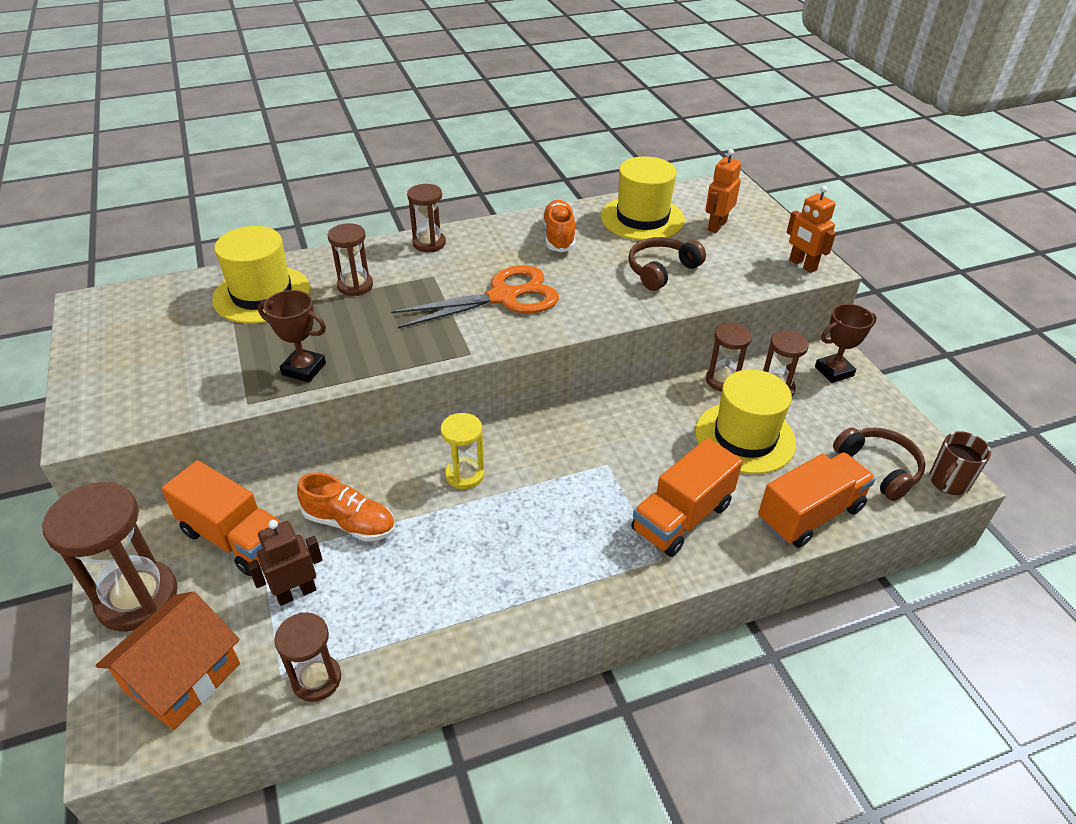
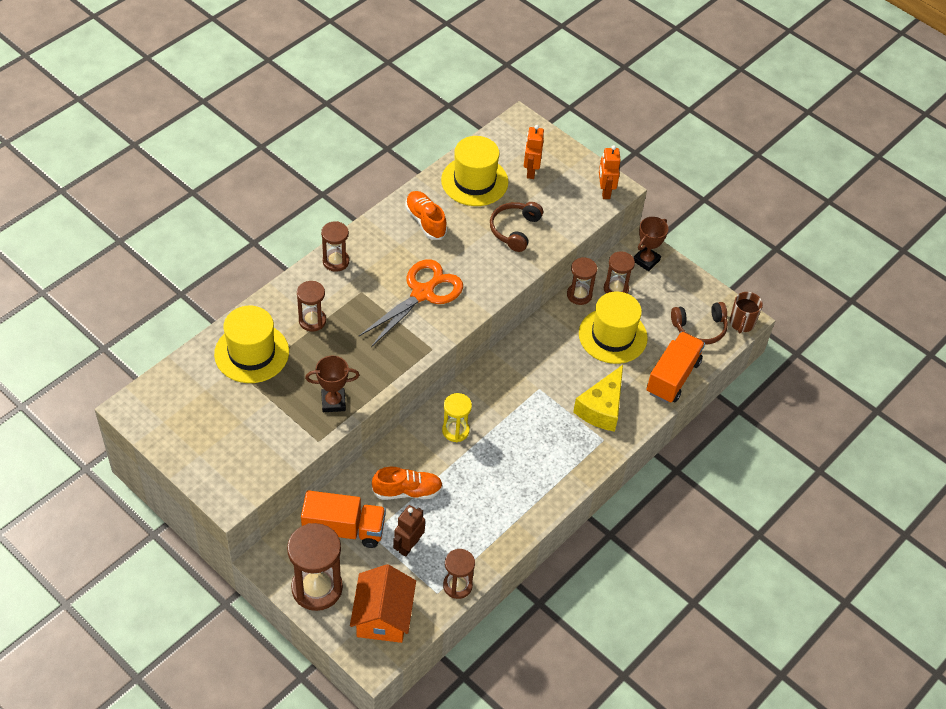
camera: 30 degrees left, 10 degrees up
orange truck [631,438,743,557] -> yellow cheese [573,365,623,432]
orange robot [786,186,836,273] -> orange robot turned 60 degrees clockwise [599,145,621,199]
brown headphones [833,427,926,501] -> brown headphones turned 135 degrees clockwise [671,302,728,345]

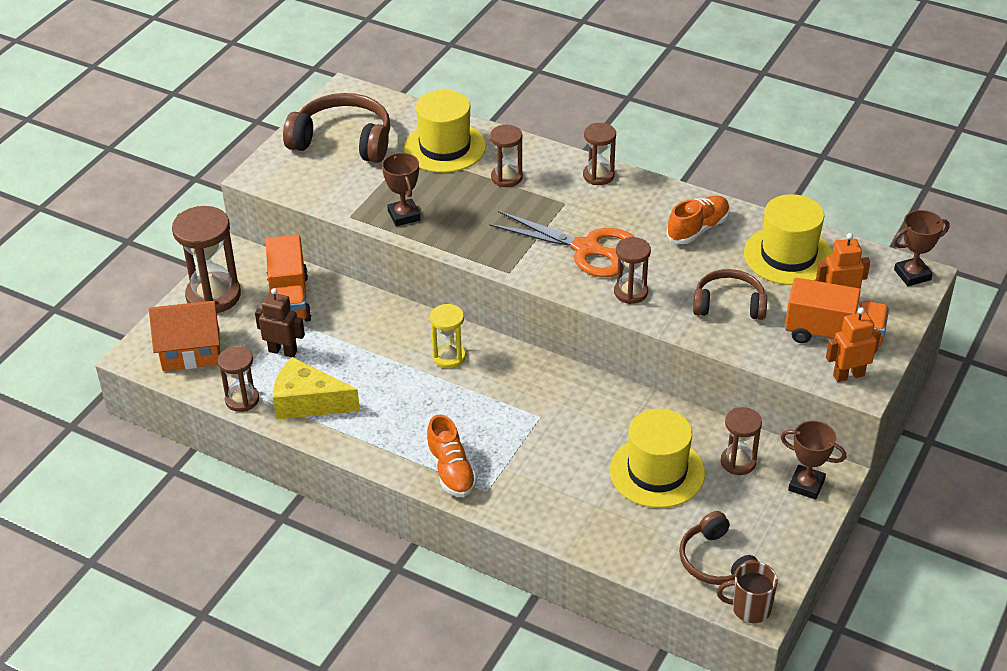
camera: 80 degrees right, 10 degrees down
orange shoe [372,467,443,500] -> orange shoe moved to [426,414,477,497]
brown hourglass [567,257,597,305] -> brown hourglass moved to [614,237,651,304]
yellow cheese [573,365,623,432] -> yellow cheese moved to [273,357,360,419]
orange truck [646,331,705,403] -> orange truck moved to [785,278,889,353]
none -> brown headphones [283,93,390,163]
none -> brown trophy [893,210,950,286]

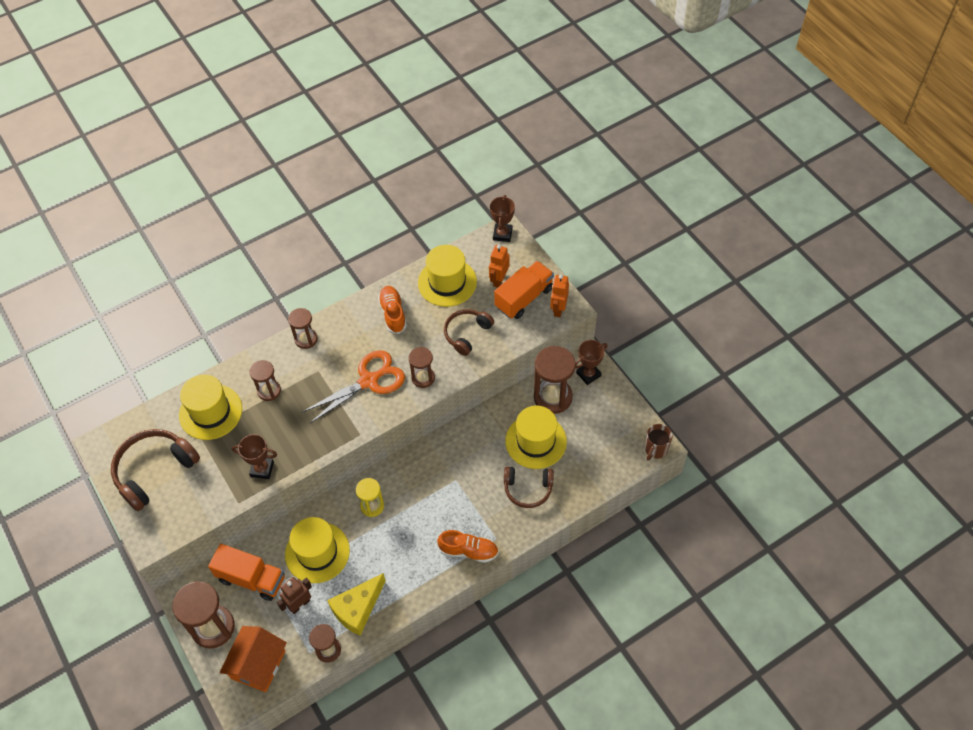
camera: 60 degrees left, 15 degrees up
brown headphones [679,511,759,585] -> brown headphones moved to [504,467,554,508]
brown hourglass [721,407,762,475] -> brown hourglass [534,346,576,414], size x1.71
none -> yellow hat [285,517,350,583]

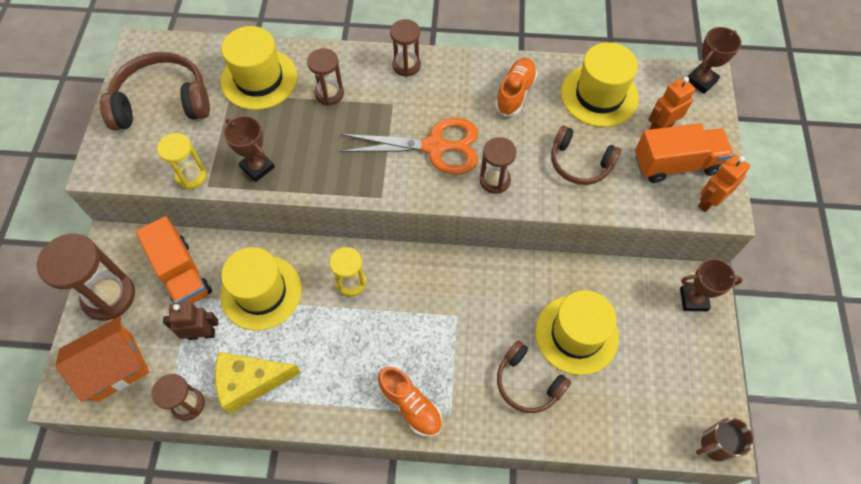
camera: 35 degrees right, 5 degrees up
brown headphones [444,309,494,356] -> brown headphones turned 135 degrees counterclockwise [551,126,621,185]
brown hourglass [534,346,576,414] -> none
none -> yellow hourglass [157,133,207,190]

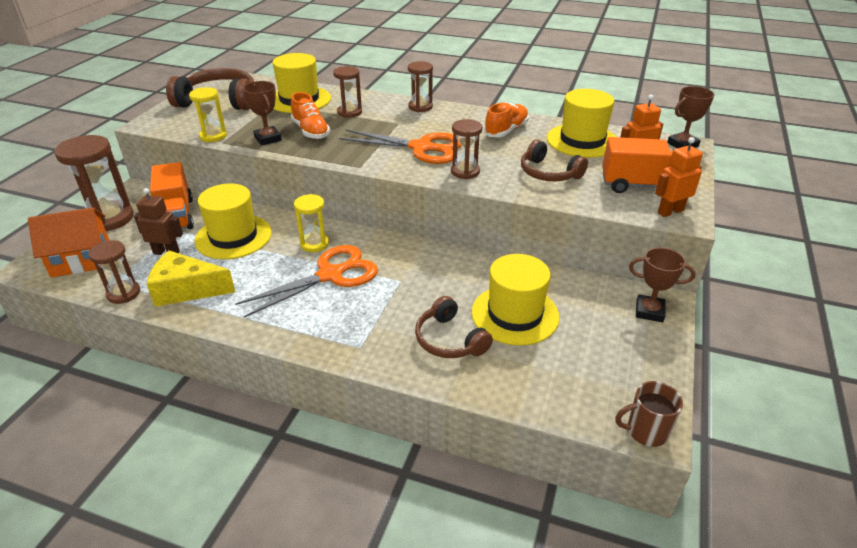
camera: 15 degrees right, 25 degrees down
orange shoe [378,367,442,437] -> orange shoe moved to [291,92,330,139]
none -> orange scissors [235,245,378,318]

